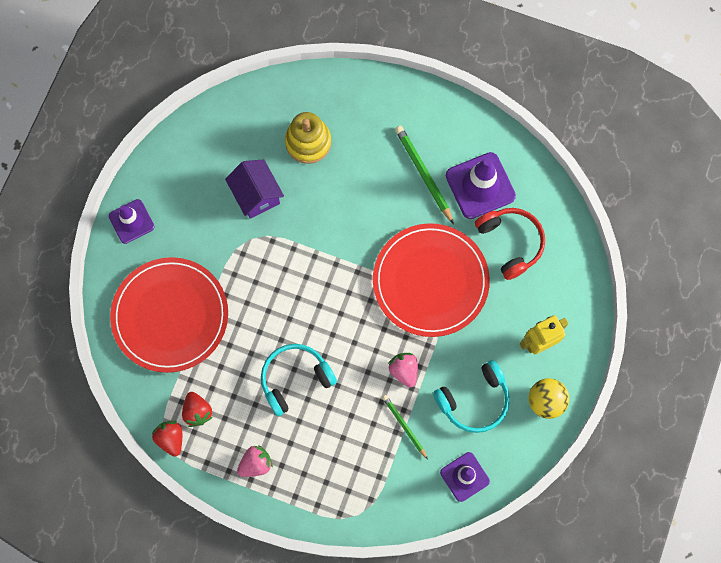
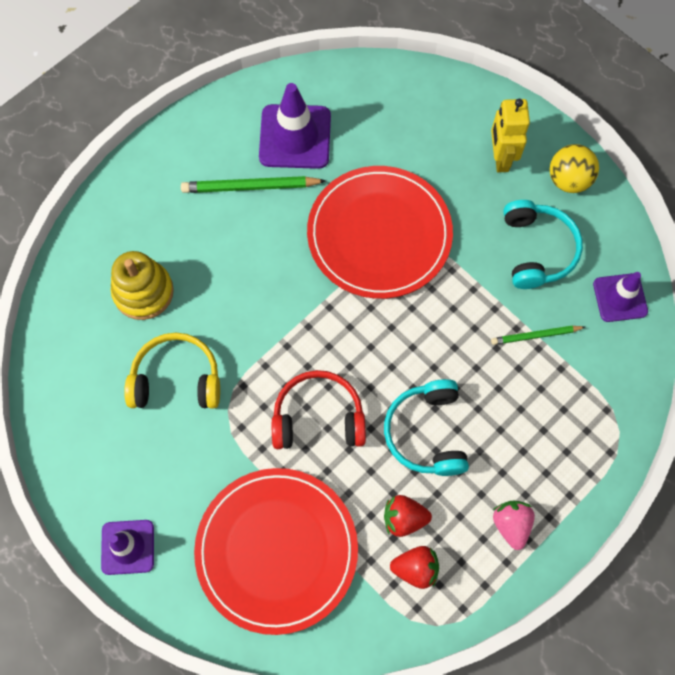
camera: 65 degrees left, 5 degrees down
red strawberry [152,421,182,457] -> red strawberry moved to [384,495,432,537]
purple house [225,159,284,219] -> yellow headphones [124,333,220,409]
pink strawberry [388,353,418,388] -> none
red headphones [475,208,545,280] -> red headphones moved to [272,370,366,449]

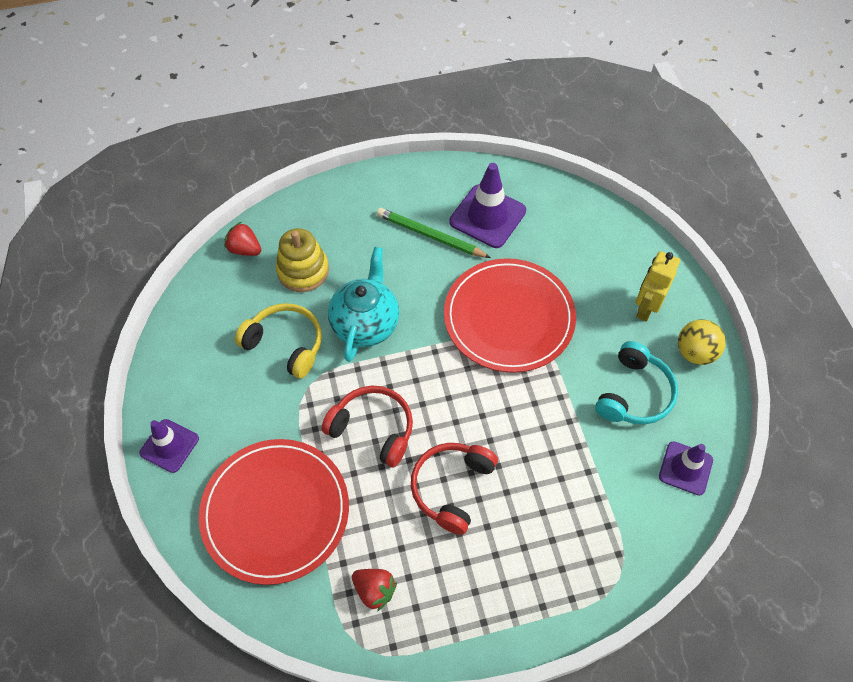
camera: 30 degrees right, 10 degrees down
turquoise headphones [384,379,469,476] -> red headphones [411,443,498,535]
red strawberry [384,495,432,537] -> red strawberry moved to [225,222,261,256]
green pencil [491,326,585,345] -> none
pink strawberry [493,501,535,550] -> none
none -> turquoise teapot [328,247,399,362]

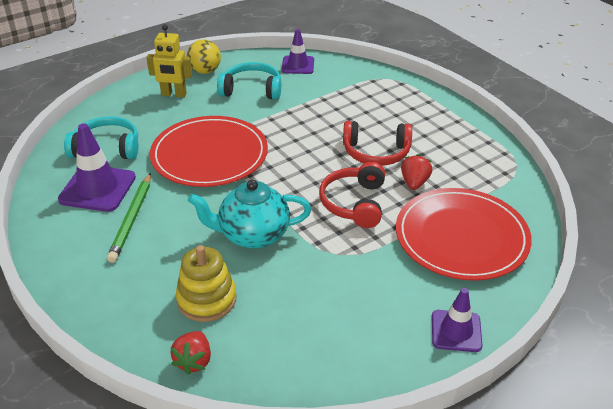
camera: 110 degrees left, 20 degrees down
yellow headphones [235,303,322,379] -> none
red strawberry [352,569,397,612] -> red strawberry moved to [401,154,432,190]
none -> turquoise headphones [64,116,138,159]

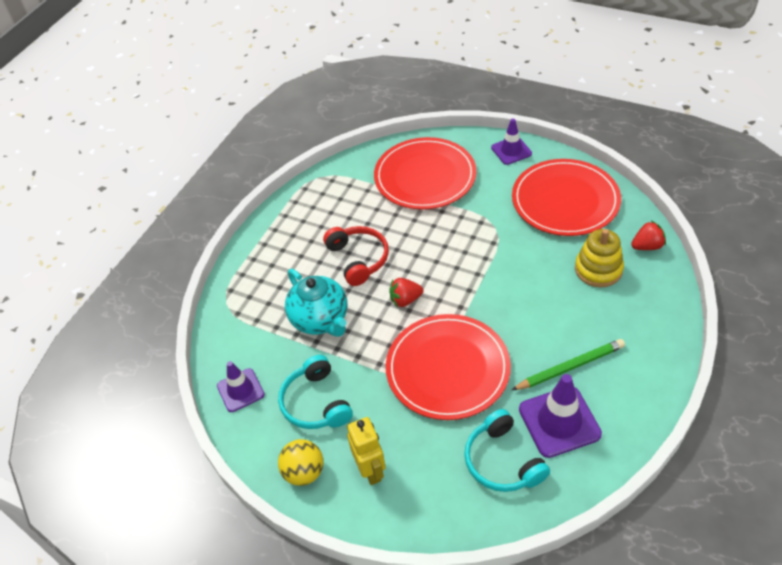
camera: 115 degrees left, 10 degrees up
turquoise teapot [188,179,311,249] -> turquoise teapot moved to [285,269,348,337]
red headphones [319,162,385,228] -> none
red strawberry [401,154,432,190] -> red strawberry moved to [389,278,424,307]
none -> red plate [512,159,621,236]

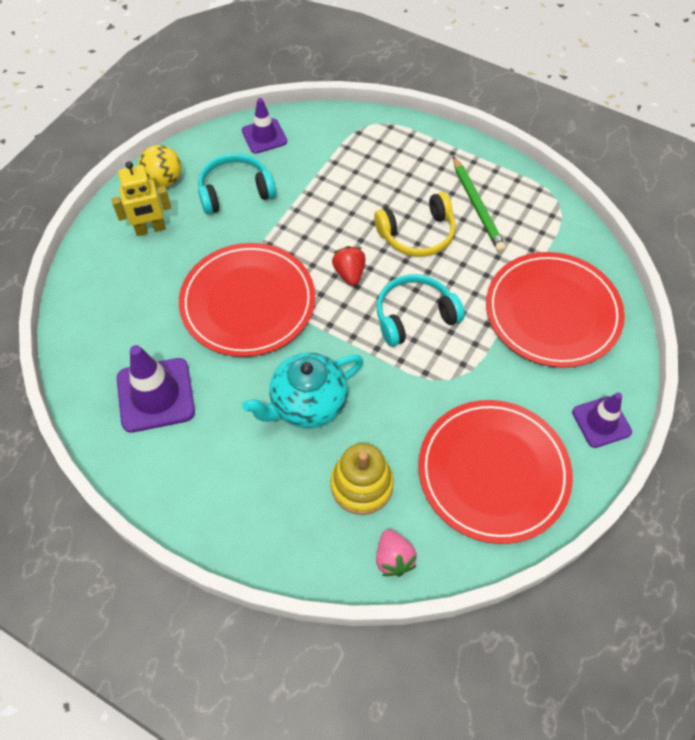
camera: 90 degrees right, 10 degrees up
turquoise teapot [285,269,348,337] -> turquoise teapot moved to [242,352,363,429]
red headphones [323,226,389,286] -> yellow headphones [374,192,456,257]
turquoise headphones [464,409,550,492] -> turquoise headphones moved to [377,274,465,347]
green pencil [512,339,625,390] -> green pencil moved to [453,156,506,252]
red strawberry [631,221,666,250] -> pink strawberry [376,529,417,577]

